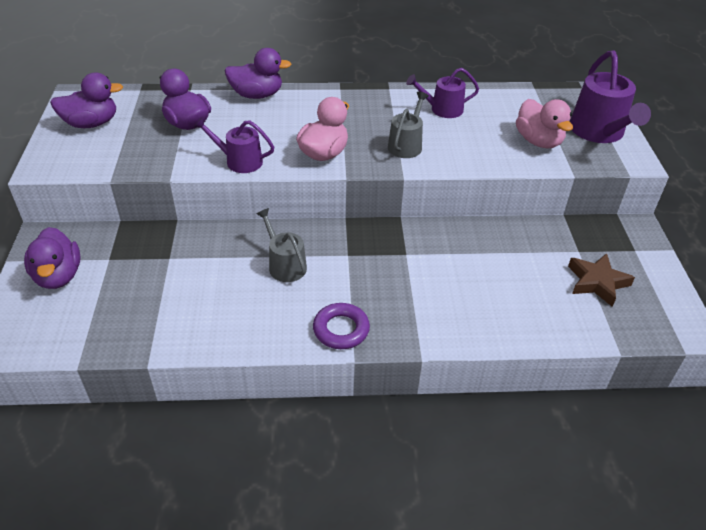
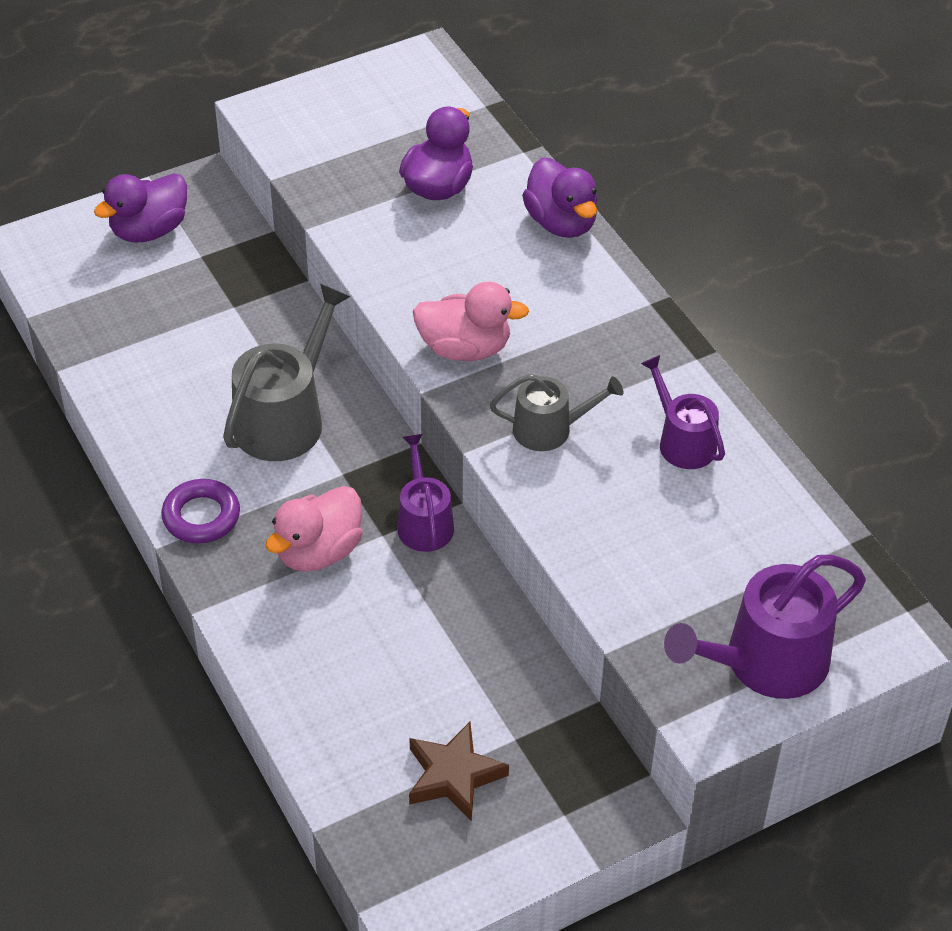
camera: 65 degrees right, 5 degrees up
purple duck [50,72,123,128] -> none
purple watering can [194,118,274,173] -> purple watering can moved to [398,434,454,552]
grey watering can [256,208,307,282] -> grey watering can [223,284,350,461], size x1.64
pink duck [516,99,573,149] -> pink duck moved to [265,486,363,572]

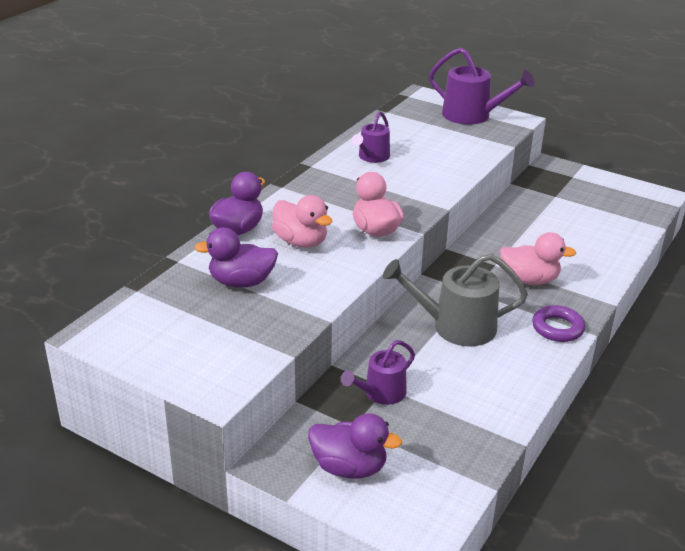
camera: 120 degrees left, 15 degrees down
purple watering can [398,434,454,552] -> purple watering can moved to [341,340,415,405]
brown star [409,722,509,822] -> none
grey watering can [490,374,623,451] -> none
none -> pink duck [272,195,333,248]

